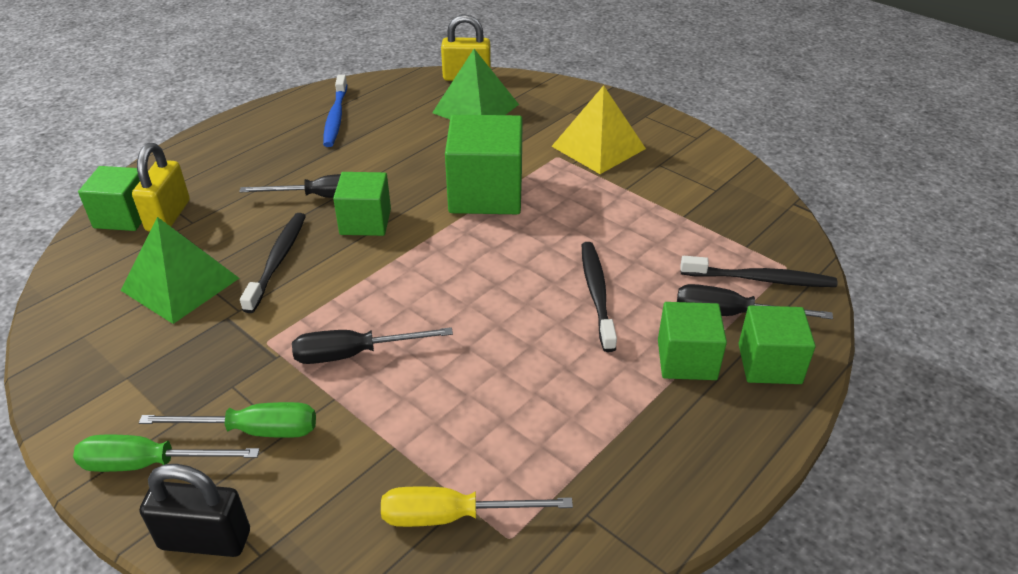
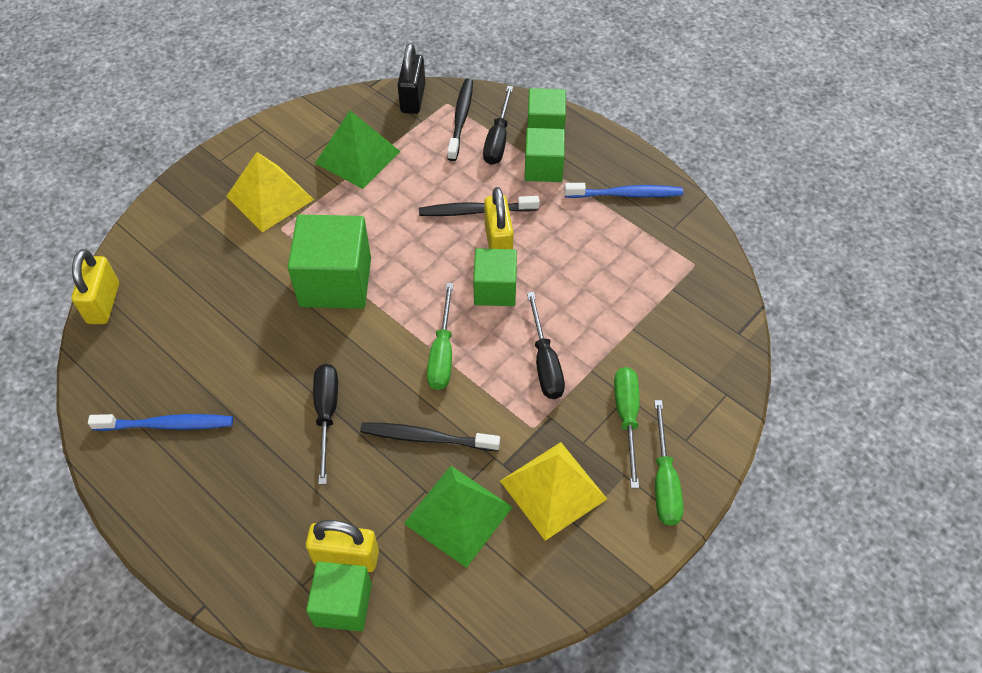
camera: 90 degrees left, 15 degrees up
black padlock [140,464,250,557] -> black padlock moved to [398,43,425,114]
green cube [333,172,391,236] -> green cube moved to [473,248,517,306]
yellow screwdriver [381,486,573,527] -> none
green pyramid [432,49,519,119] -> green pyramid moved to [315,111,401,189]
none -> green screwdriver [427,283,454,390]
none -> yellow padlock [484,187,514,249]
none -> yellow pyramid [500,442,607,541]
none -> blue toothbrush [564,183,683,198]

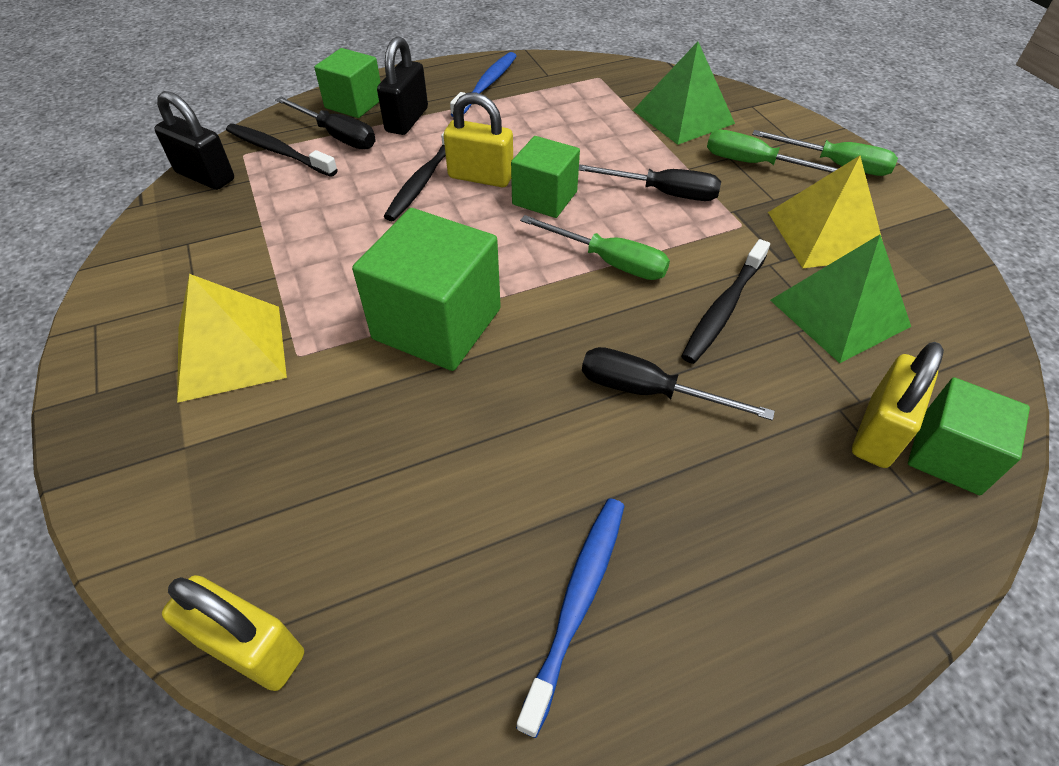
camera: 65 degrees left, 5 degrees down
green pyramid [315,111,401,189] -> green pyramid moved to [633,41,735,145]
green cube [524,128,565,182] -> black padlock [377,36,428,135]

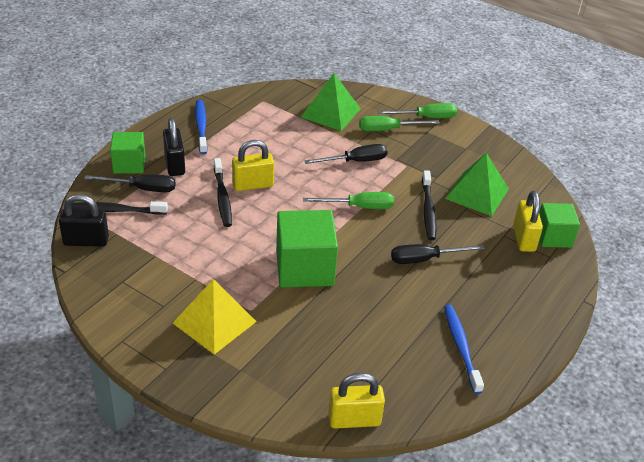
camera: 35 degrees left, 10 degrees down
green cube [511,136,580,218] -> none
yellow pyramid [768,156,883,268] -> none

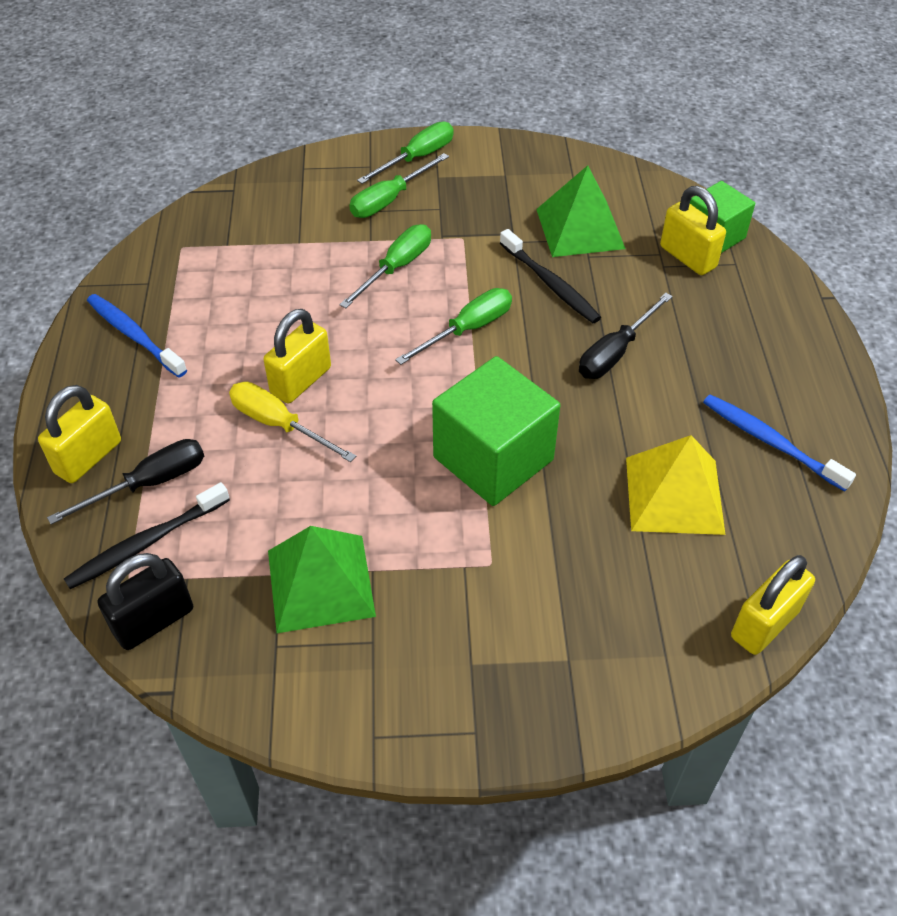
camera: 35 degrees left, 10 degrees up
green cube [110,132,145,174] -> yellow padlock [38,385,121,483]
black padlock [163,118,185,176] -> none
yellow pyramid [173,279,257,355] -> yellow pyramid moved to [626,435,726,535]
black toothbrush [214,158,232,227] -> yellow screwdriver [229,382,356,462]
green pyramid [301,73,361,131] -> green pyramid moved to [268,526,376,633]
black screwdriver [304,144,388,164] -> green screwdriver [339,224,431,308]

